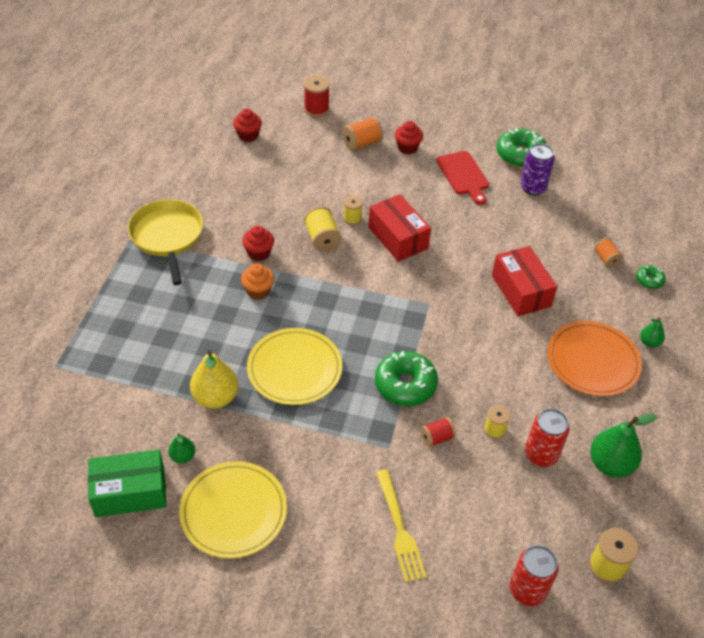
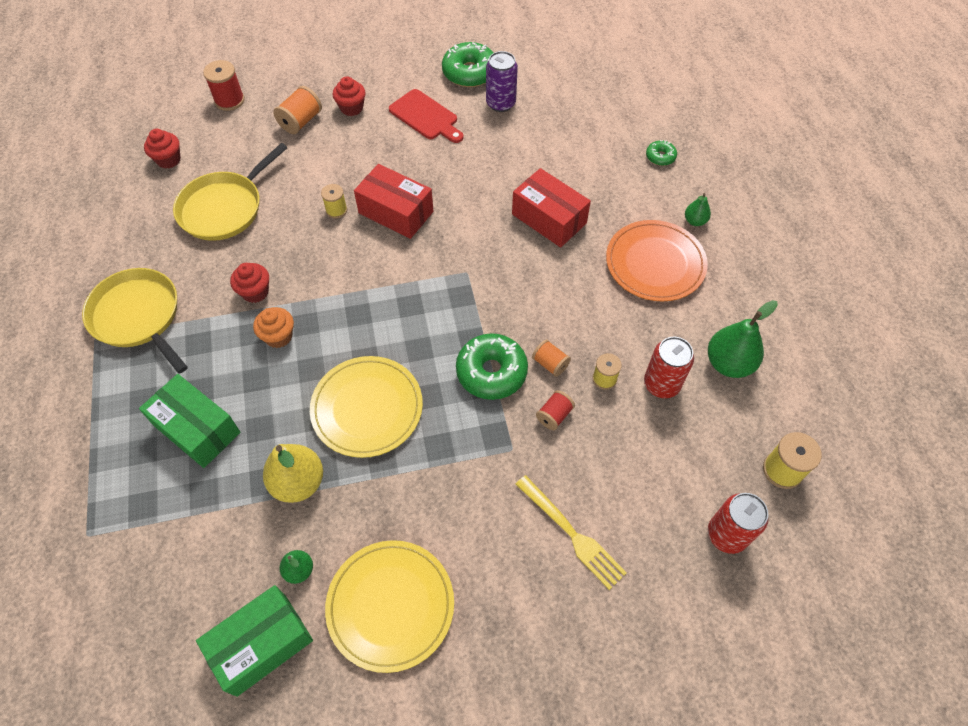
camera: 25 degrees left, 10 degrees up
yellow spool [304,206,341,252] -> none
orange spool [594,238,623,268] -> orange spool moved to [532,339,571,377]
none -> green box [139,374,241,468]
none -> yellow pan [173,143,288,241]

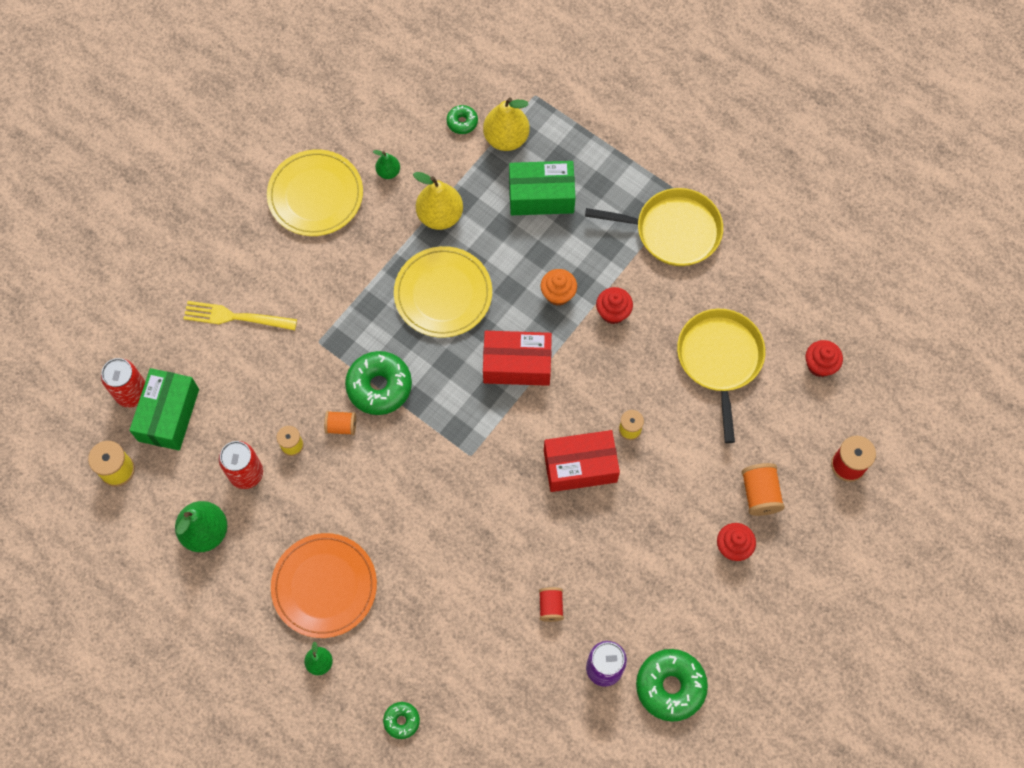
camera: 140 degrees right, 10 degrees up
green box [196,585,313,697] -> green box moved to [129,368,199,450]
red cutting board [389,89,464,143] -> none
red box [512,168,591,247] -> red box moved to [483,331,552,386]
red spool [536,390,575,430] -> red spool moved to [539,587,564,622]
none -> green donut [446,105,478,134]
none -> yellow pear [483,98,530,151]

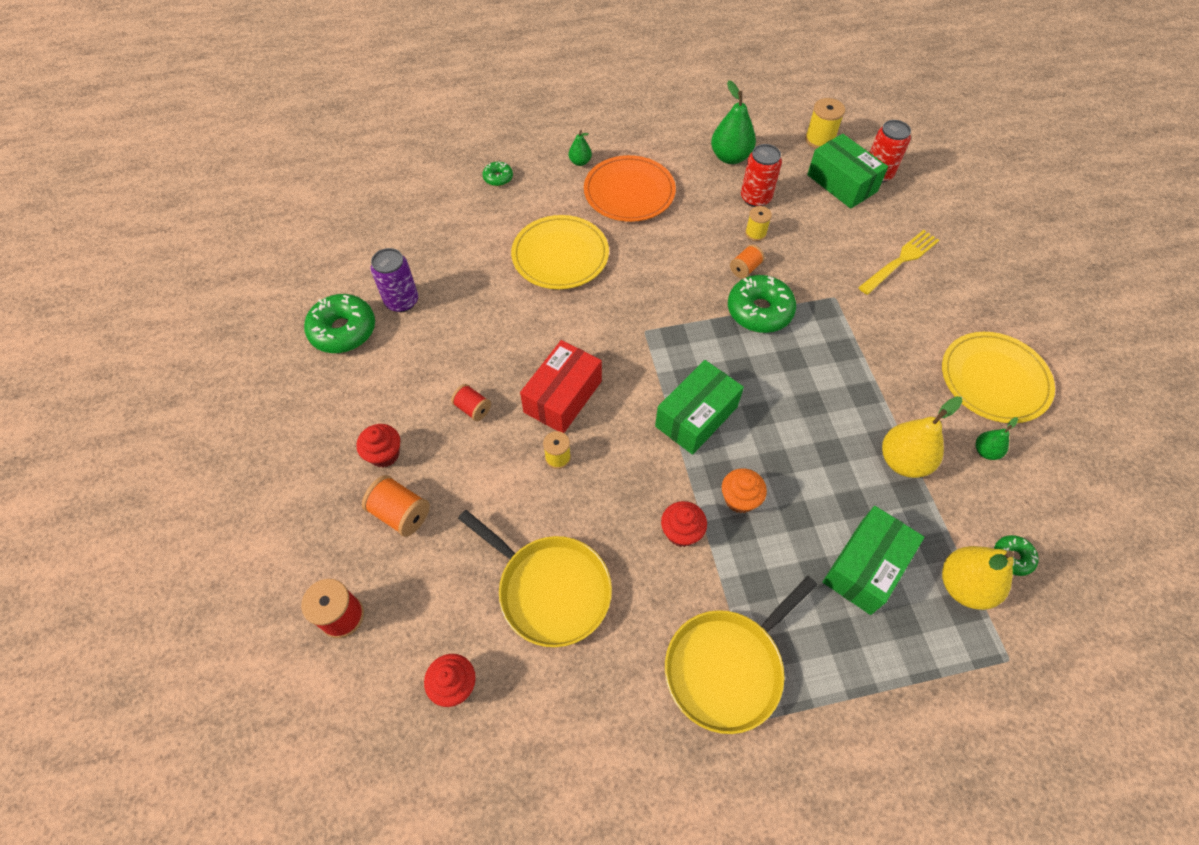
camera: 130 degrees right, 10 degrees down
yellow plate [394,246,492,338] -> yellow plate moved to [511,215,609,289]
red box [483,331,552,386] -> green box [655,360,744,455]
red spool [539,587,564,622] -> red spool moved to [451,384,491,421]

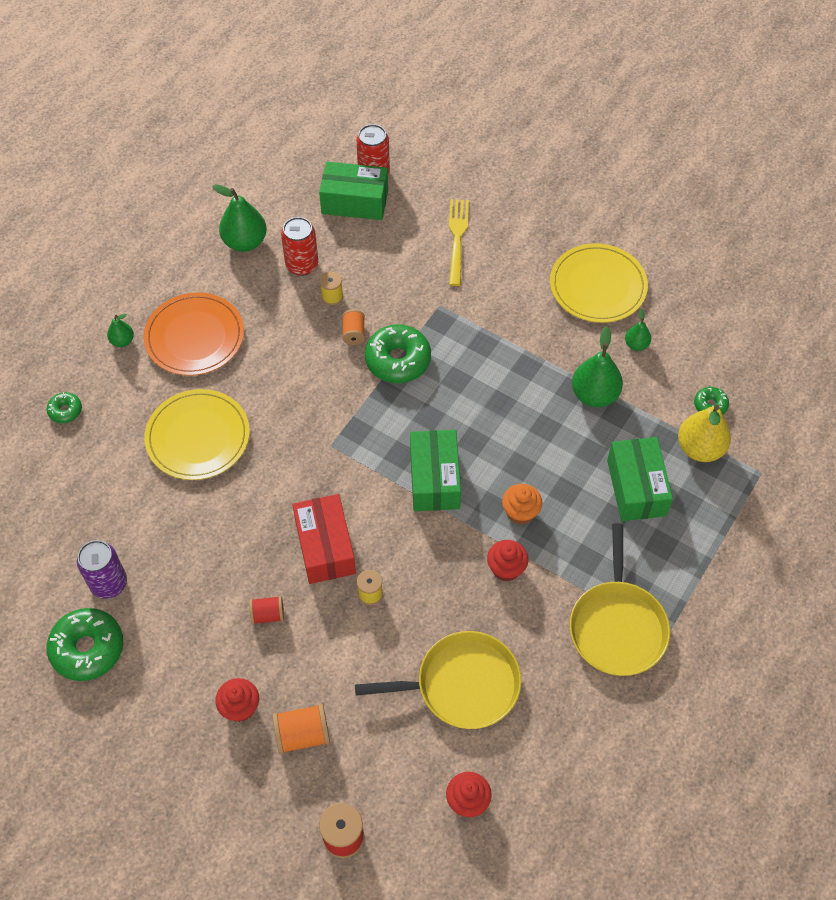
camera: 45 degrees left, 0 degrees up
yellow spool [805,98,845,149] -> none
yellow pear [882,396,963,478] -> green pear [572,326,623,407]

